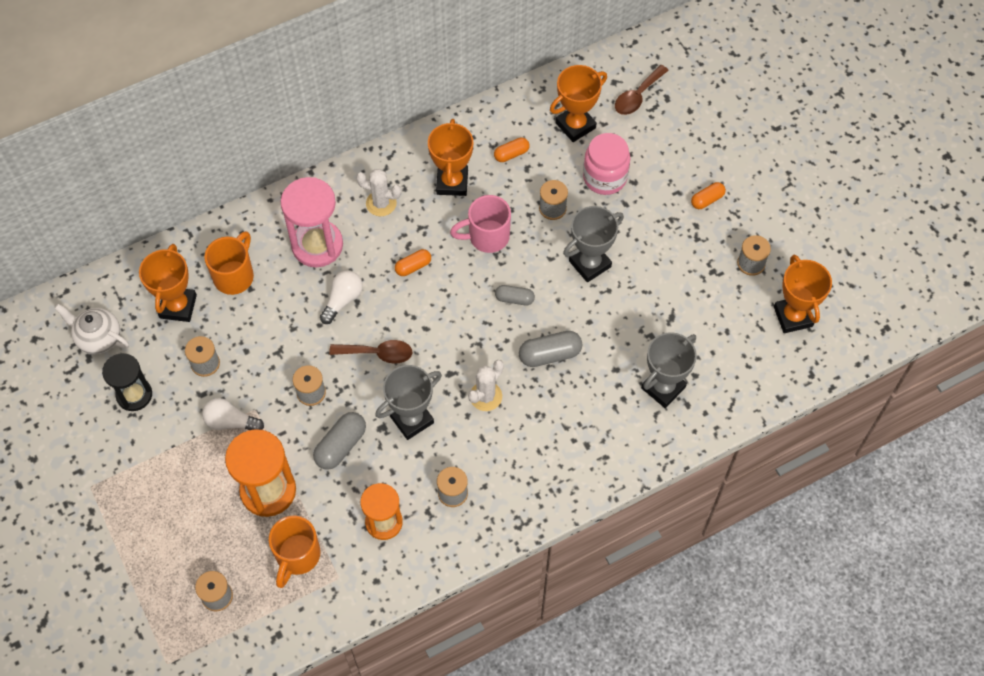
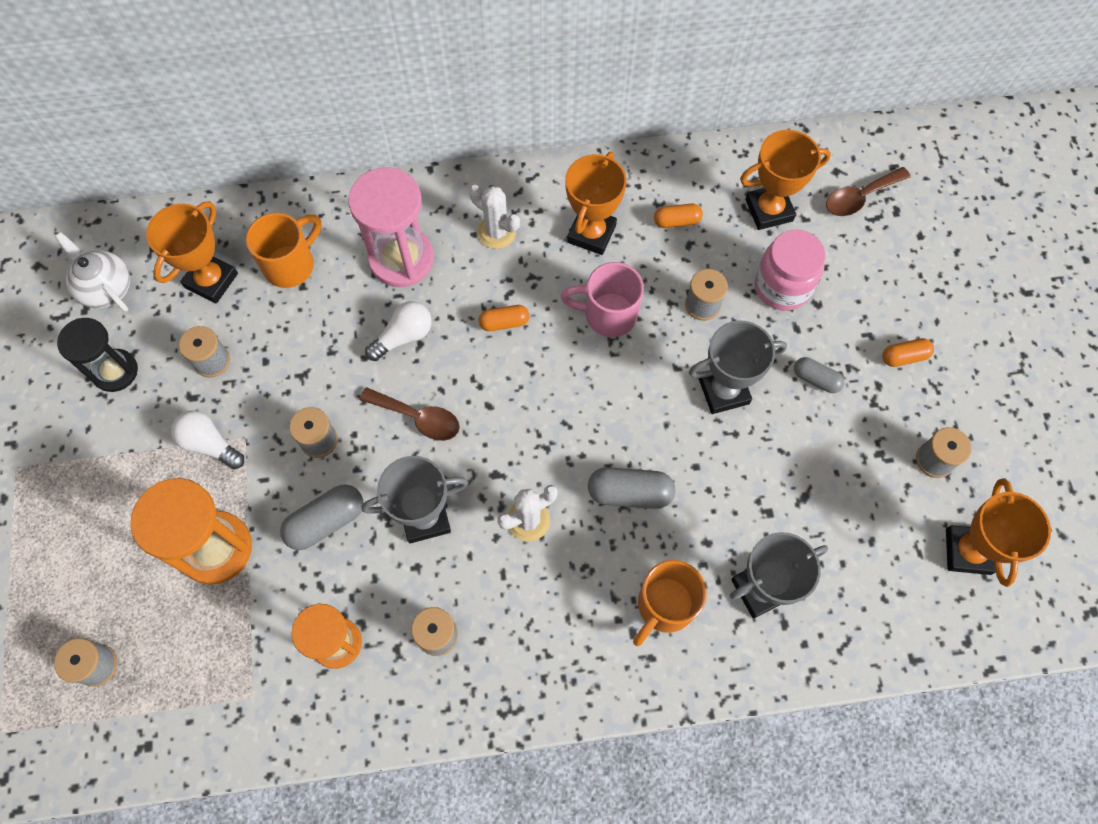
camera: 20 degrees right, 5 degrees up
orange mug [269,516,321,588] -> orange mug moved to [633,560,707,646]
grey capsule [495,285,535,305] -> grey capsule moved to [794,357,844,393]

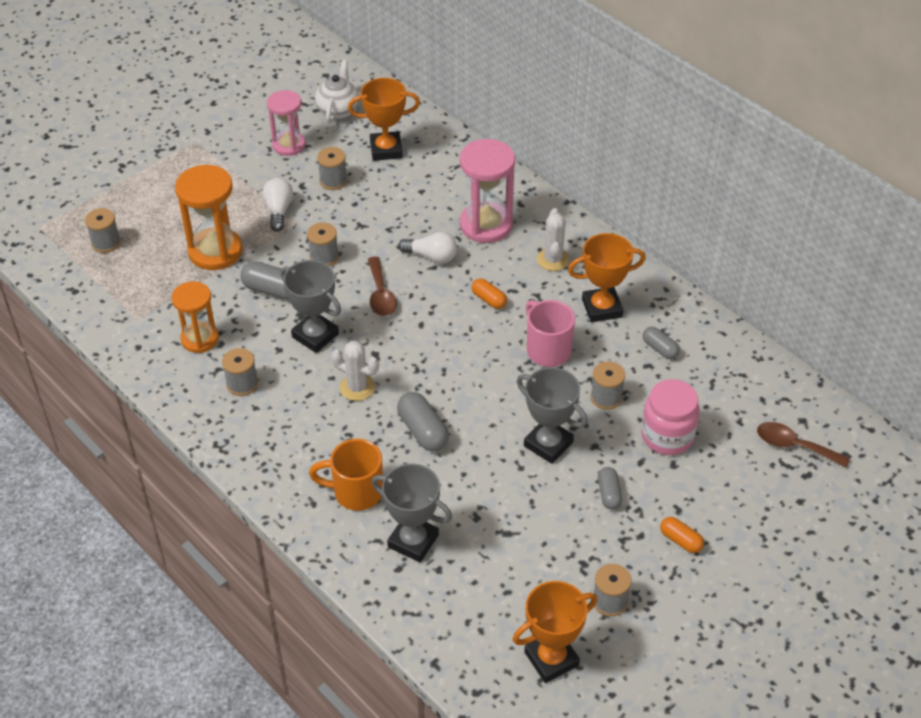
camera: 55 degrees right, 20 degrees down
black hourglass [57,318,138,392] -> pink hourglass [267,90,306,156]
orange mug [246,213,321,288] -> none
orange capsule [654,204,703,228] -> grey capsule [643,327,680,359]
orange trophy [740,130,831,230] -> none

